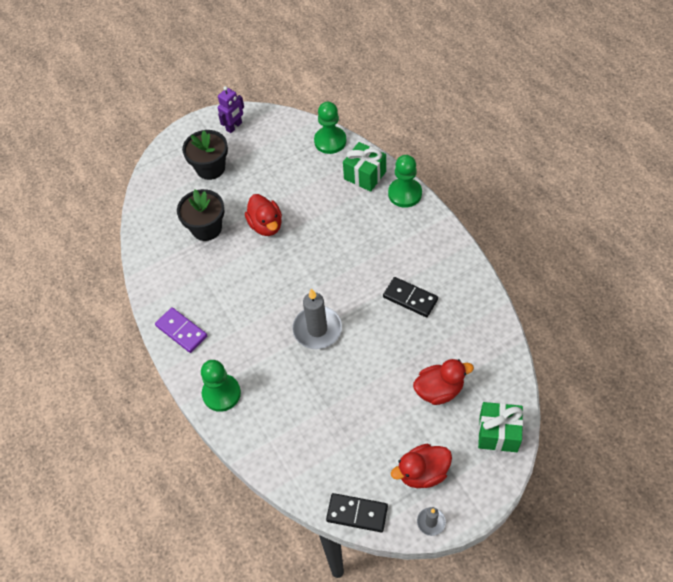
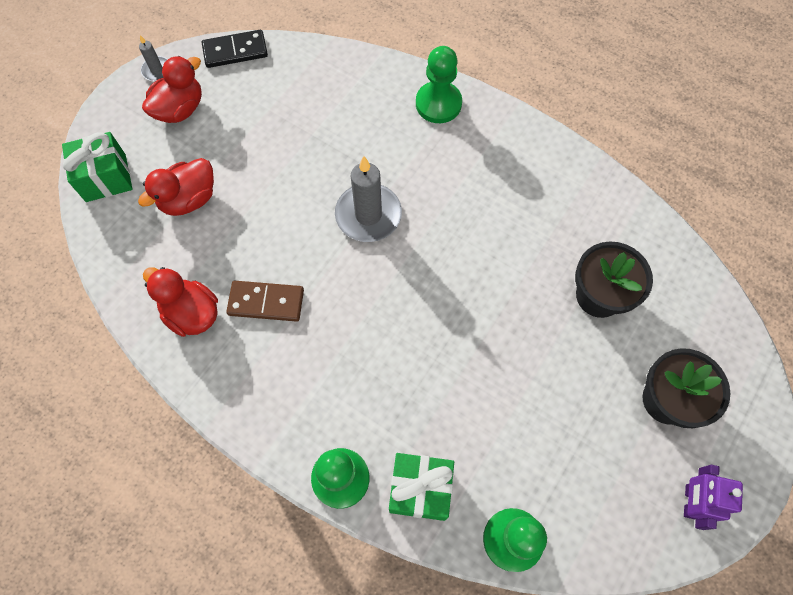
camera: 150 degrees right, 10 degrees up
purple domino [155,307,207,353] -> none
red duck [245,194,282,236] -> red duck moved to [143,267,218,337]
black domino [383,277,438,317] -> brown domino [226,281,304,322]

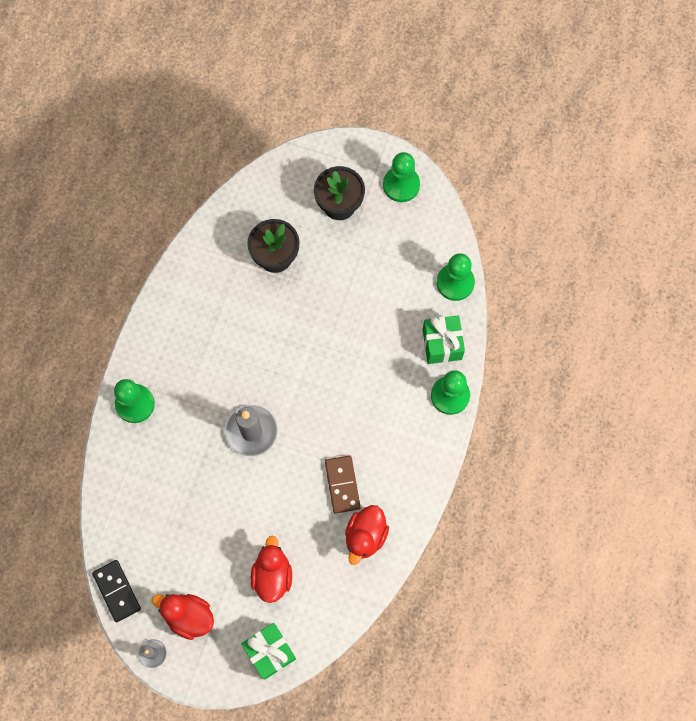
camera: 105 degrees left, 5 degrees up
red duck [138,158,214,216] -> red duck turned 120 degrees counterclockwise [251,536,292,603]
purple robot [684,465,743,530] -> green pawn [383,152,420,202]

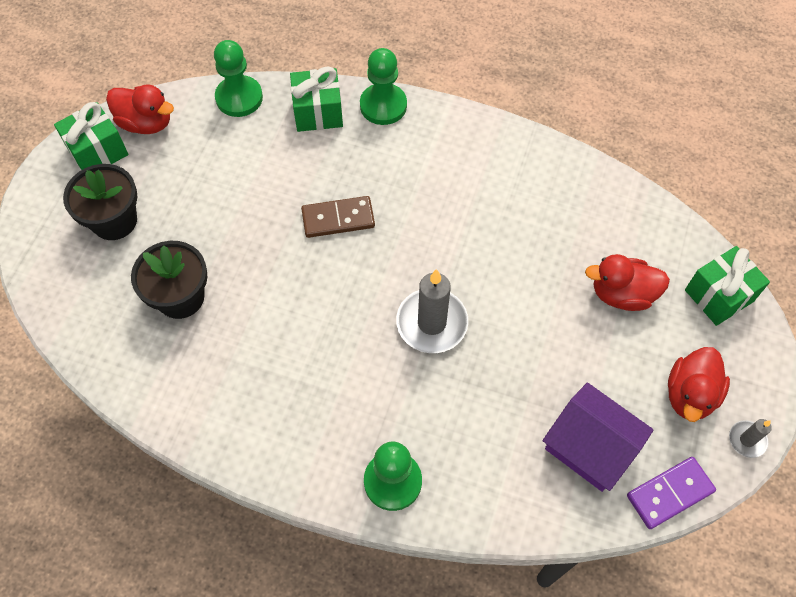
camera: 90 degrees left, 10 degrees down
black domino [92,560,141,622] -> purple domino [627,457,716,529]
brown domino [325,456,361,514] -> brown domino moved to [301,196,375,238]
red duck [345,505,389,565] -> red duck moved to [106,84,174,134]
green pawn [383,152,420,202] -> green gift [54,102,129,170]
none -> purple house [543,383,654,492]

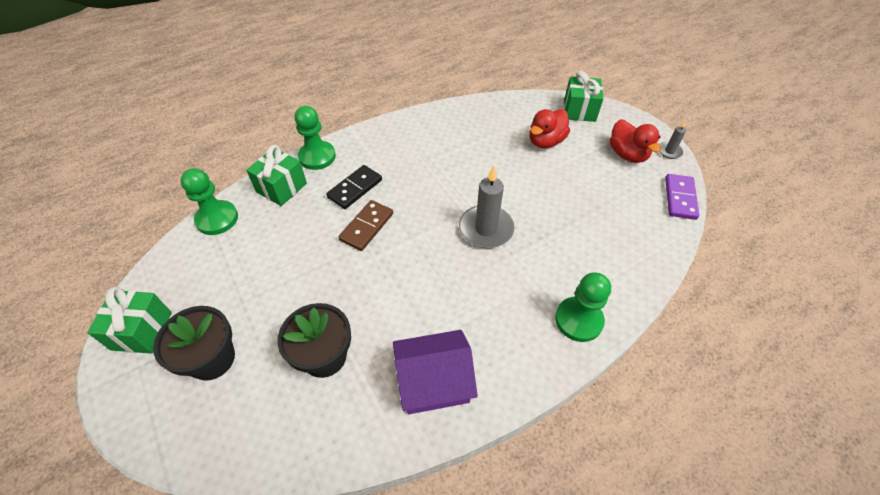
camera: 50 degrees left, 10 degrees down
red duck [106,84,174,134] -> none
purple house [543,383,654,492] -> purple house moved to [393,330,478,414]
none -> black domino [326,165,382,209]

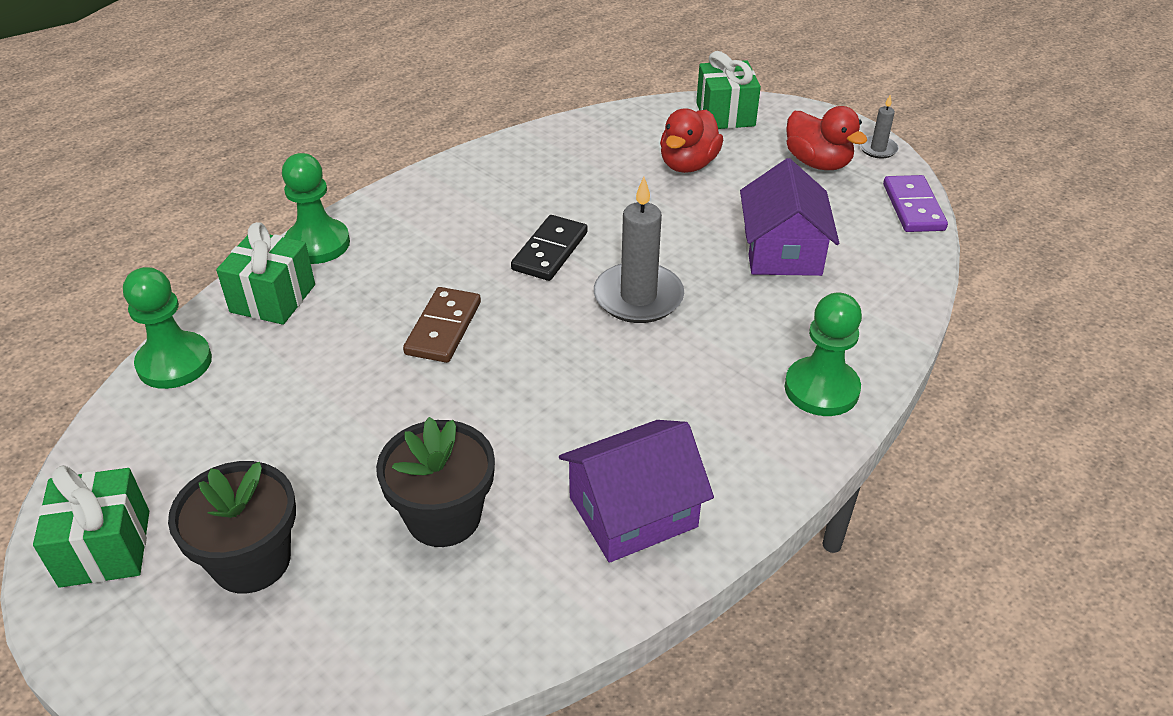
camera: 15 degrees left, 10 degrees down
black domino [326,165,382,209] -> black domino moved to [511,215,588,281]
none -> purple house [740,158,839,276]

